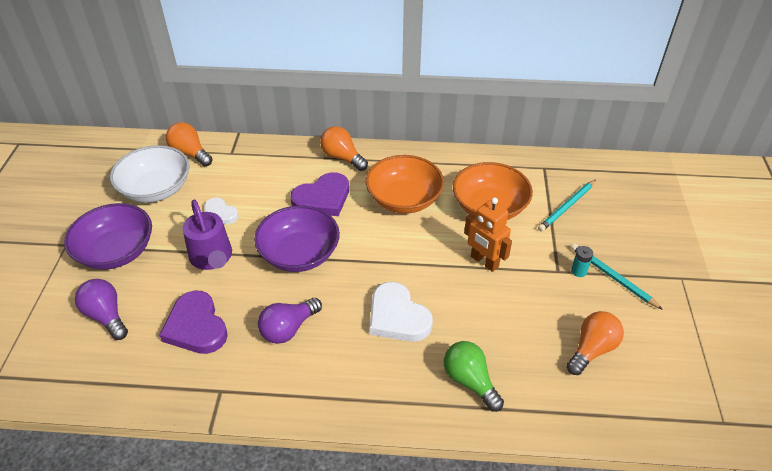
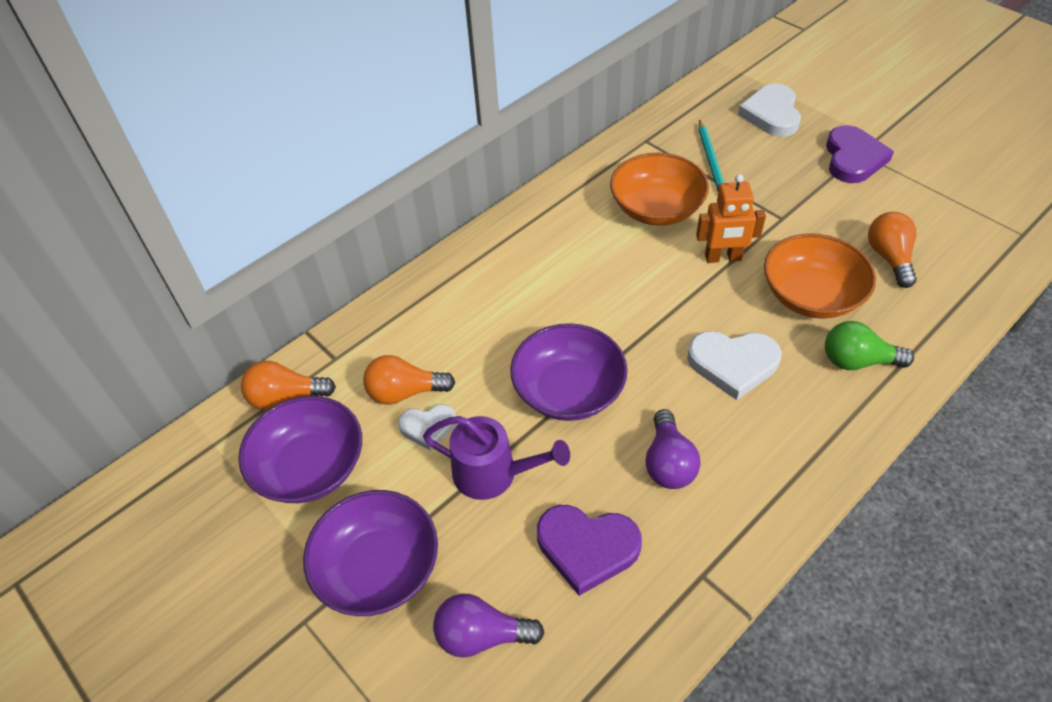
camera: 45 degrees left, 5 degrees up
white bowl [110,145,189,203] -> purple bowl [238,396,362,503]
purple heart [290,172,349,216] -> purple heart moved to [826,125,894,183]
orange light bulb [320,126,368,171] -> orange light bulb moved to [363,355,455,405]
orange bowl [366,155,444,214] -> orange bowl moved to [764,233,876,319]
turquoise pencil [571,243,663,310] -> none
turquoise battery [571,246,593,277] -> none
none -> white heart [738,84,801,137]

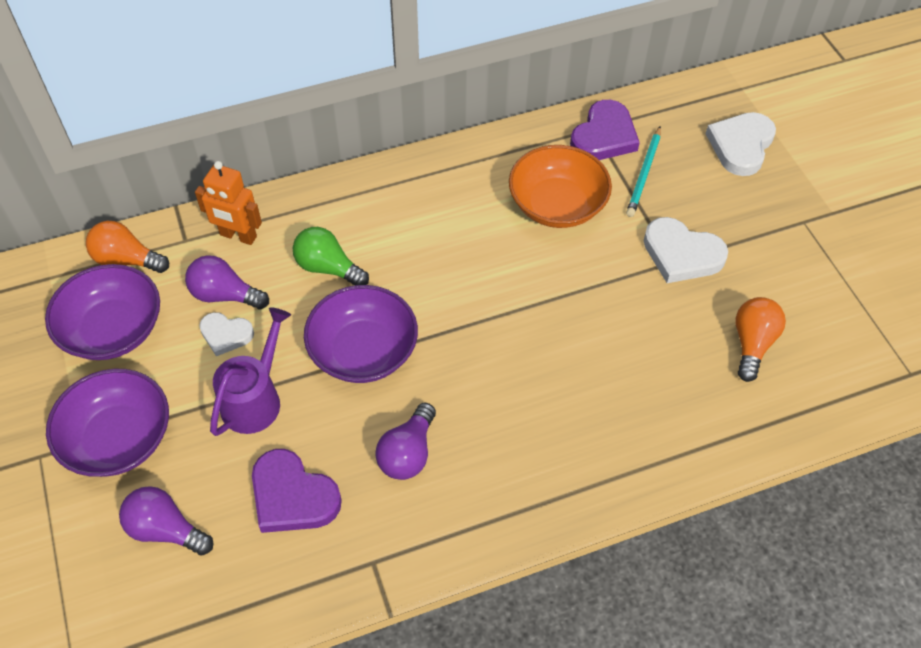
camera: 20 degrees right, 5 degrees up
orange light bulb [363,355,455,405] -> purple light bulb [185,255,269,309]
purple watering can [423,416,570,500] -> purple watering can turned 105 degrees counterclockwise [210,307,291,436]
white heart [687,331,782,400] -> white heart moved to [644,217,728,283]
orange robot [696,174,766,263] -> orange robot moved to [195,161,262,245]
orange bowl [764,233,876,319] -> none
green light bulb [825,321,914,370] -> green light bulb moved to [293,227,369,285]
purple heart [826,125,894,183] -> purple heart moved to [570,100,640,160]

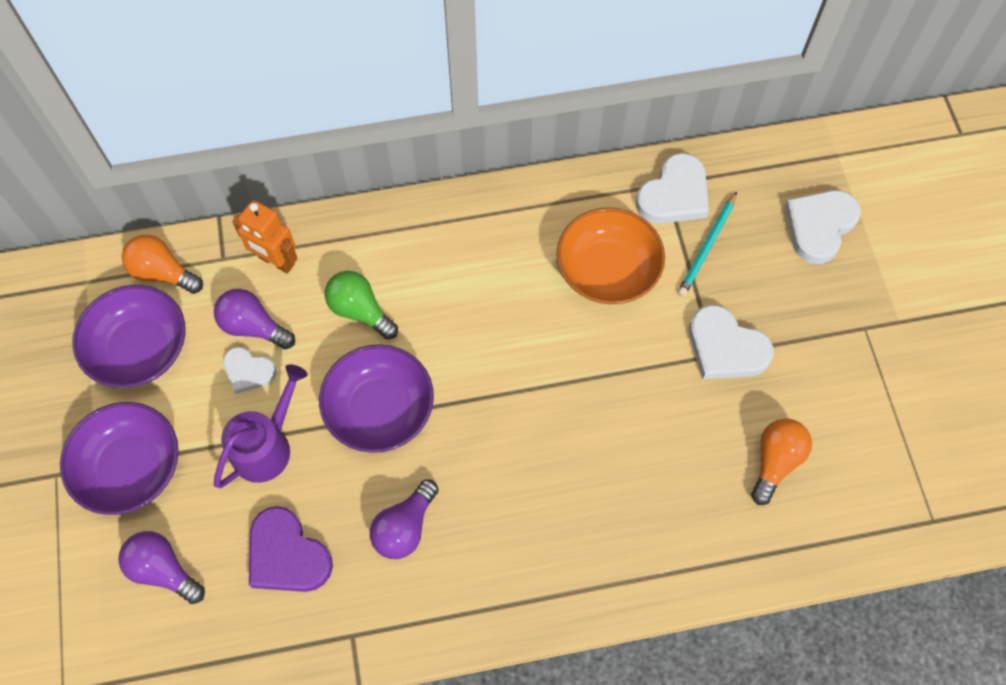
camera: 10 degrees right, 10 degrees up
purple heart [570,100,640,160] -> white heart [636,153,709,224]

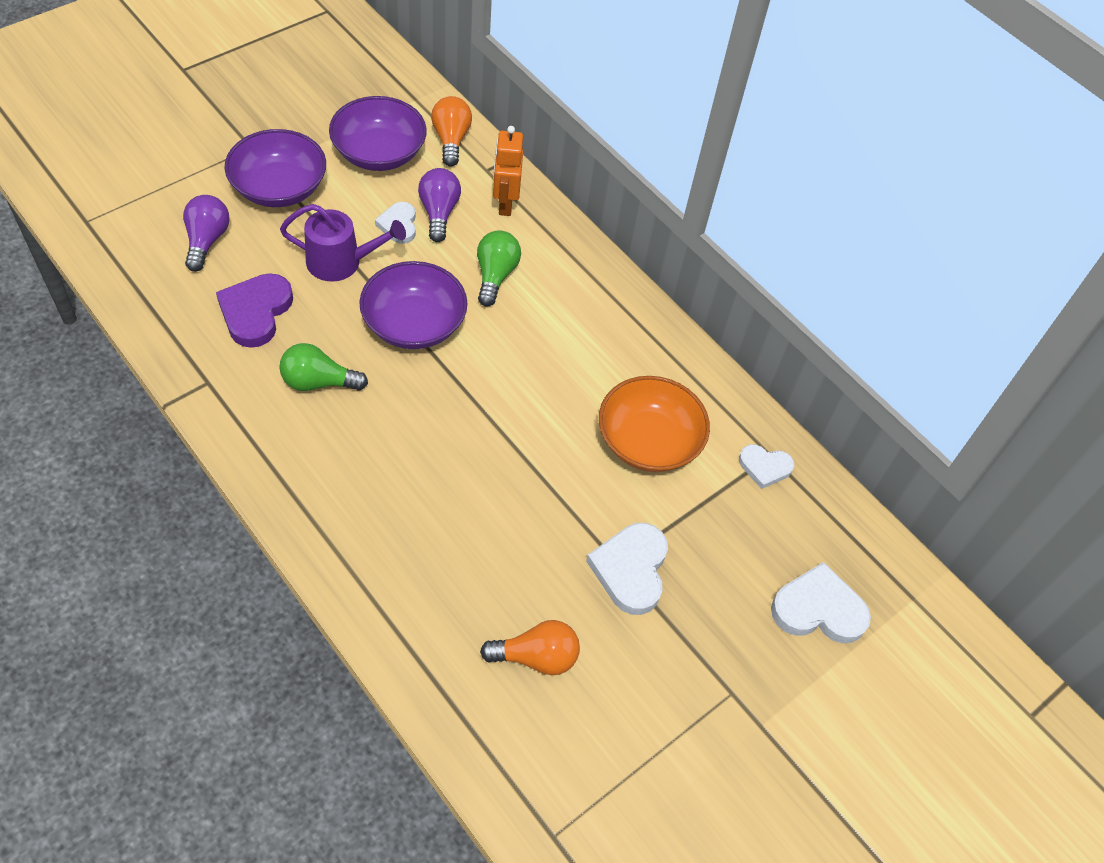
camera: 55 degrees right, 10 degrees down
purple light bulb [370,479,439,559] -> green light bulb [279,343,368,391]
white heart [636,153,709,224] -> white heart [739,444,794,489], size x0.61
turquoise pencil [677,192,737,297] -> none

